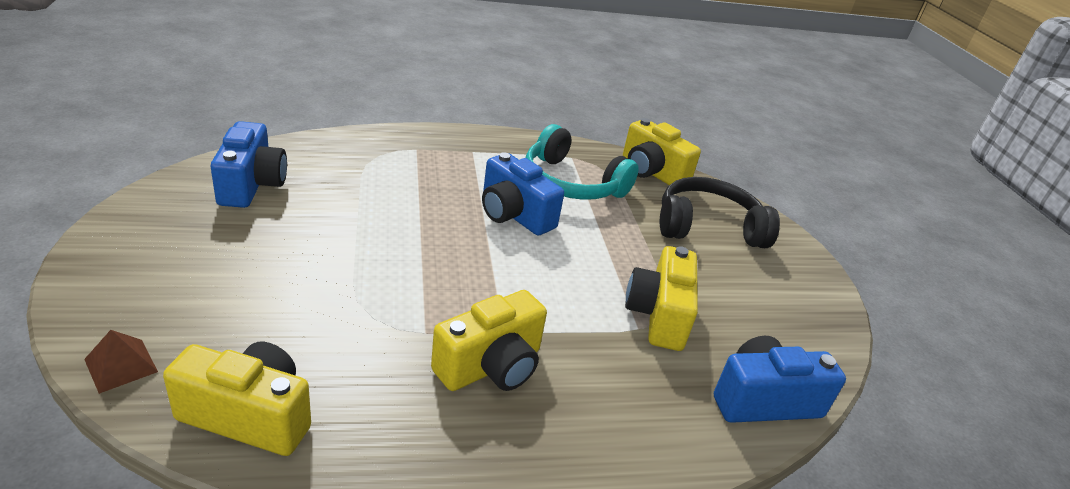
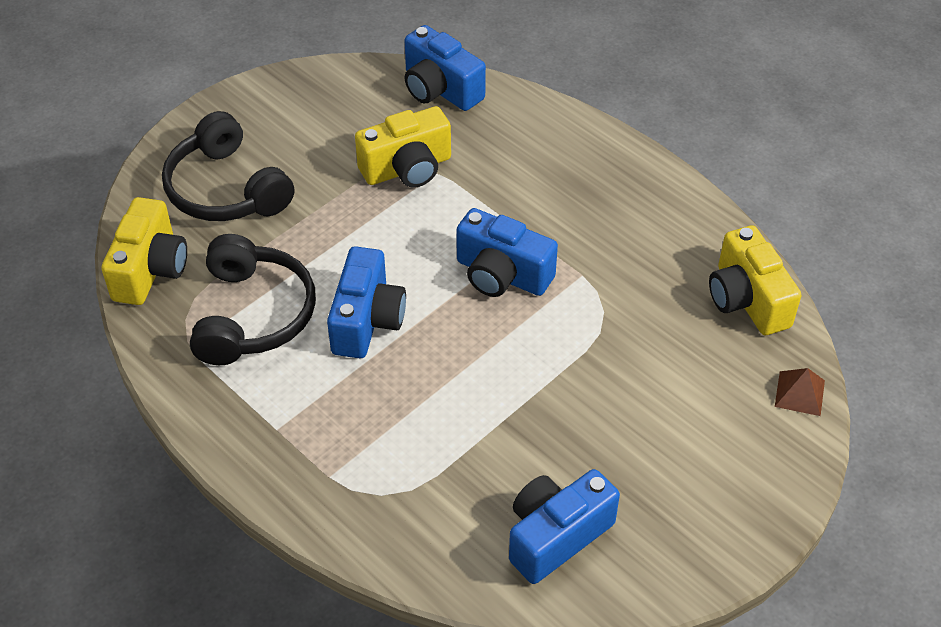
camera: 120 degrees left, 15 degrees up
yellow camera [431,290,547,391] -> none
turquoise headphones [526,124,639,200] -> black headphones [190,234,316,365]
none -> blue camera [456,208,558,297]

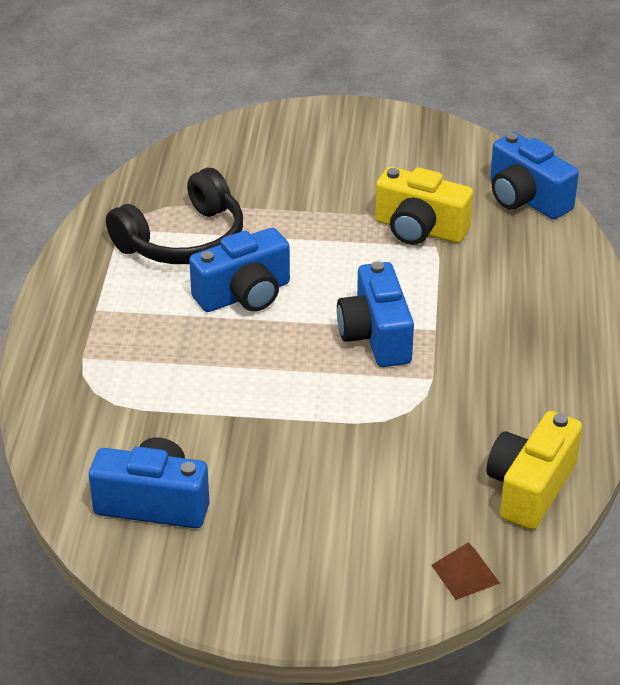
camera: 50 degrees right, 10 degrees down
yellow camera [101,197,187,305] -> none
black headphones [162,111,294,221] -> none
blue camera [404,25,486,111] -> blue camera turned 45 degrees counterclockwise [490,132,579,219]

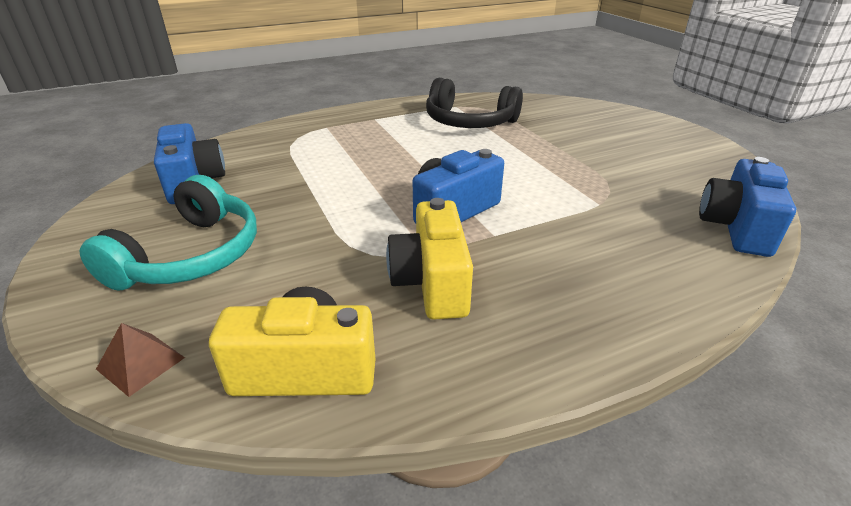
camera: 60 degrees right, 5 degrees down
blue camera [189,228,290,312] -> none
yellow camera [375,167,473,245] -> yellow camera moved to [386,198,473,320]
none -> turquoise headphones [79,175,257,291]

